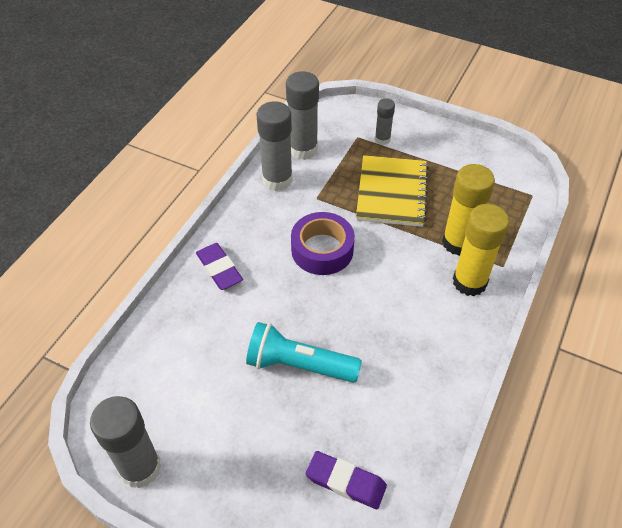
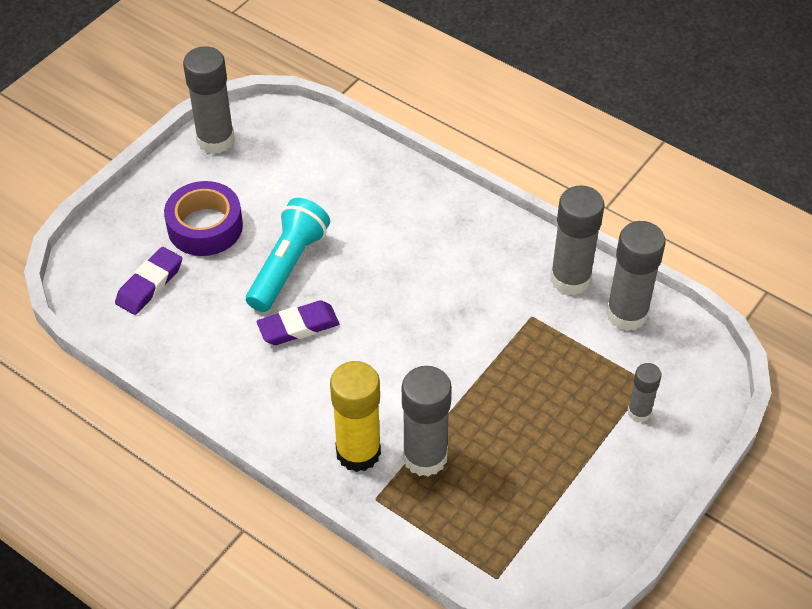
camera: 100 degrees right, 0 degrees up
purple eraser [196,243,243,290] -> purple eraser moved to [256,300,339,345]
purple tape [291,212,355,275] -> purple tape moved to [164,181,243,256]
yellow notebook [356,155,429,227] -> none
yellow glue stick [442,164,495,256] -> grey glue stick [402,366,452,477]

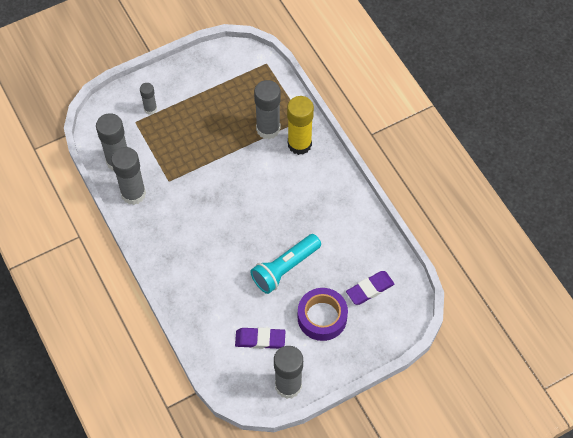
camera: 155 degrees left, 10 degrees up
purple eraser [256,300,339,345] -> purple eraser moved to [235,327,285,349]

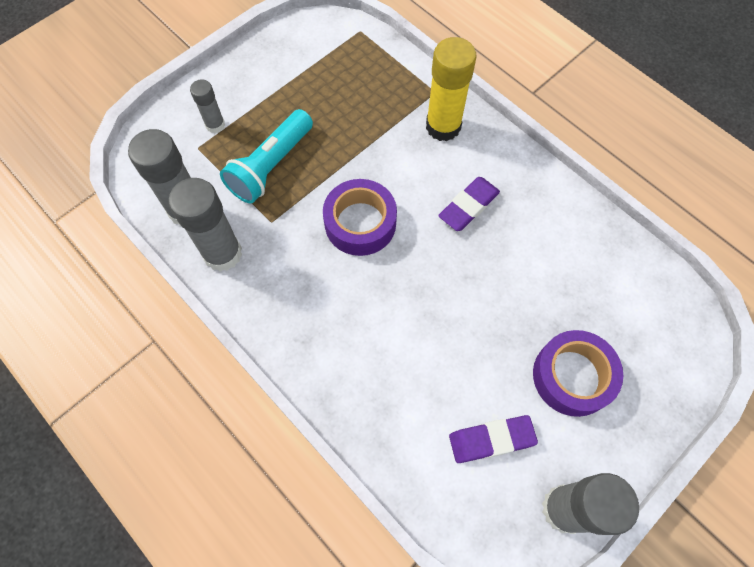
camera: 15 degrees left, 5 degrees up
turquoise flashlight [250,234,321,294] -> turquoise flashlight moved to [220,109,313,204]
grey glue stick [254,80,281,139] -> none
purple eraser [346,271,394,305] -> purple eraser moved to [438,177,500,231]
none -> purple tape [323,179,397,256]

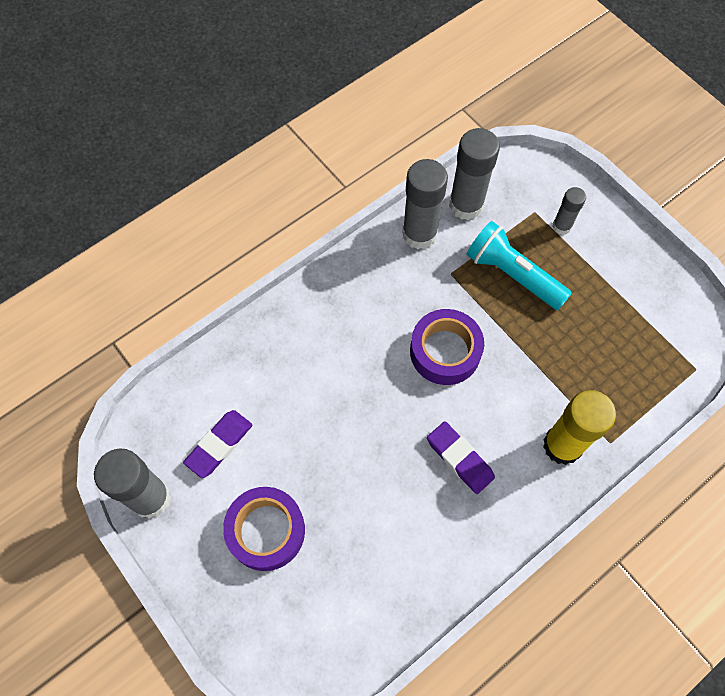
camera: 95 degrees right, 0 degrees up
purple eraser [449,415,538,463] -> purple eraser turned 45 degrees clockwise [183,410,252,478]

